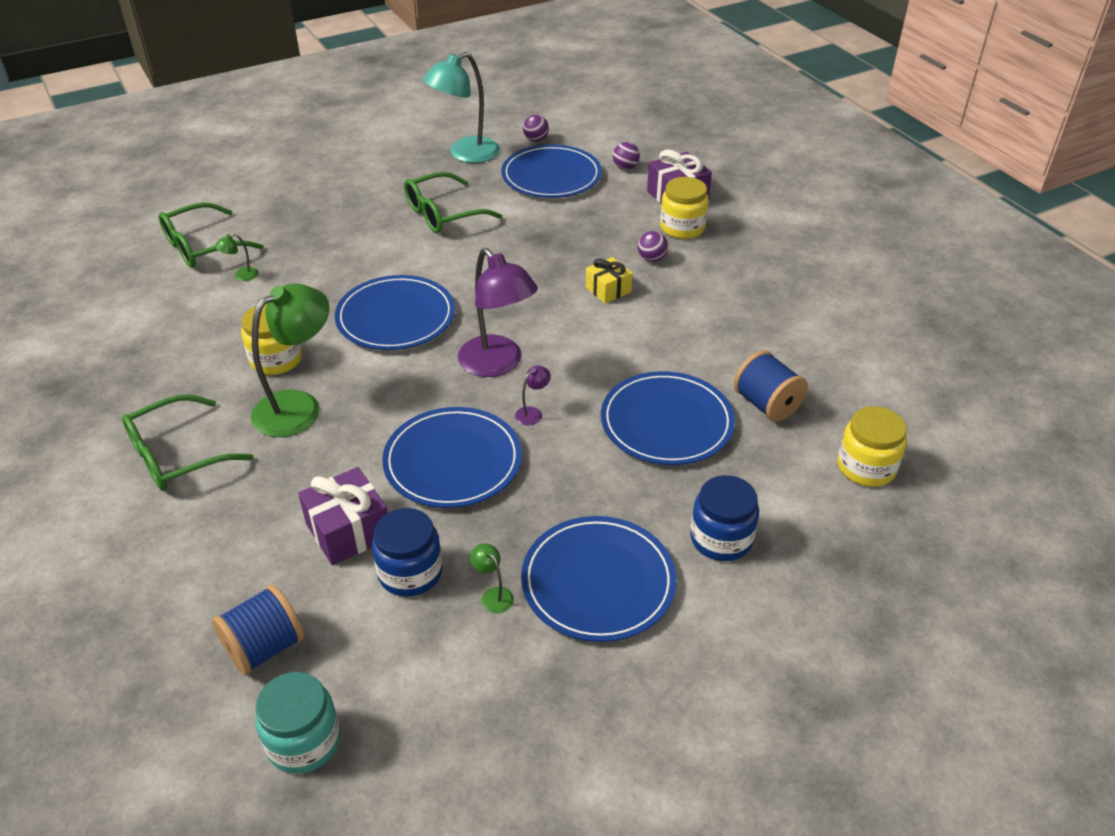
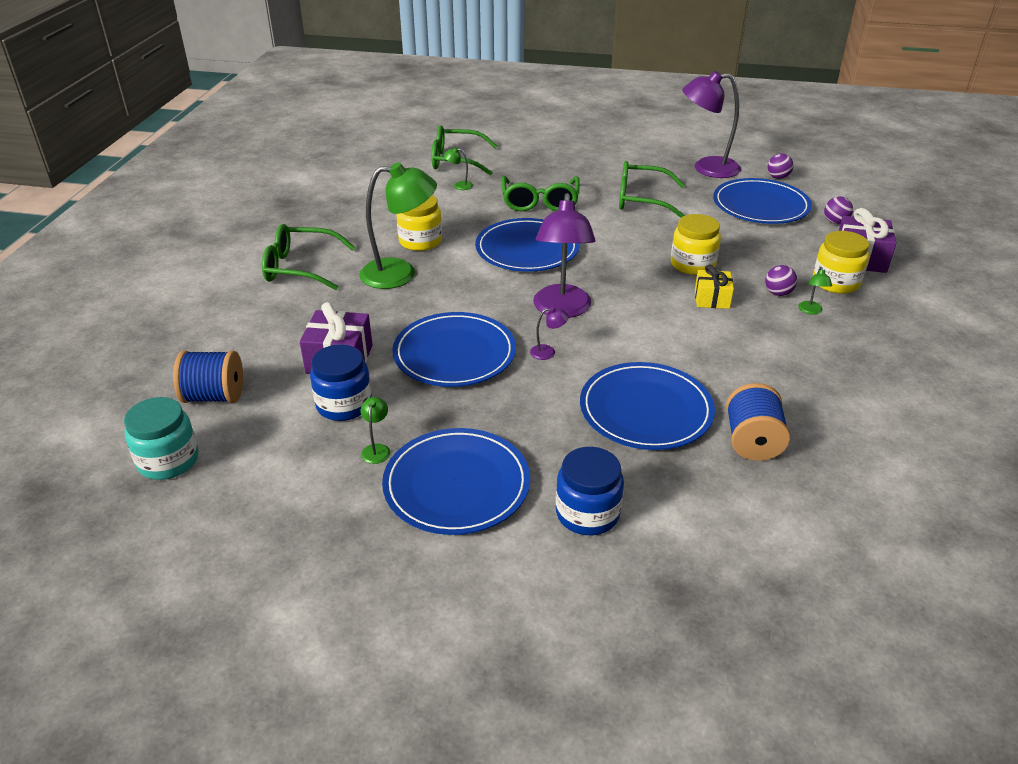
camera: 40 degrees right, 5 degrees down
turquoise lamp [423,52,500,163] -> purple lamp [682,71,741,178]
yellow jar [838,406,907,487] -> yellow jar moved to [671,214,721,275]
none -> green glasses [501,176,580,211]
none -> green lamp [798,267,832,315]

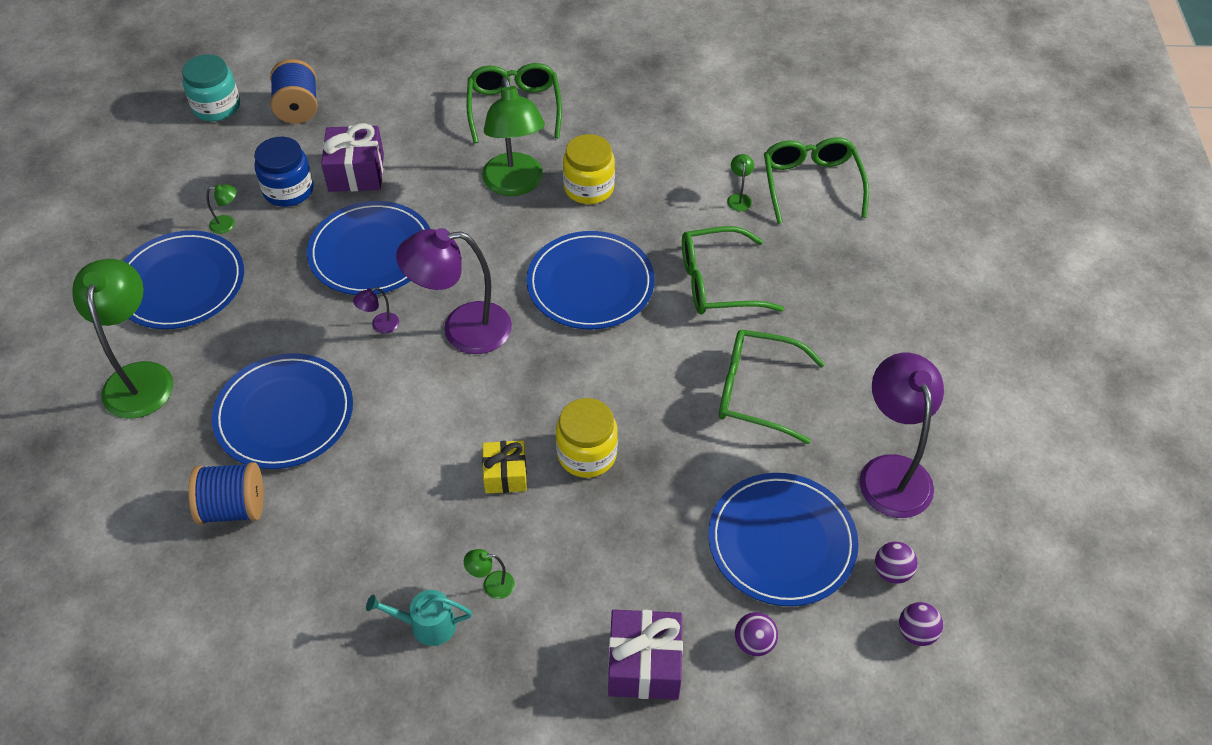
camera: 80 degrees right, 15 degrees up
purple lamp [530,307,569,360] -> purple lamp turned 75 degrees clockwise [353,287,399,333]
blue jar [556,447,624,535] -> green lamp [72,259,173,419]
green glasses [619,161,685,218] -> green glasses turned 75 degrees counterclockwise [719,330,825,444]
purple ball [765,265,797,296] -> purple ball moved to [899,602,943,646]
yellow jar [813,231,869,294] -> none
none -> turquoise watering can [366,590,472,646]

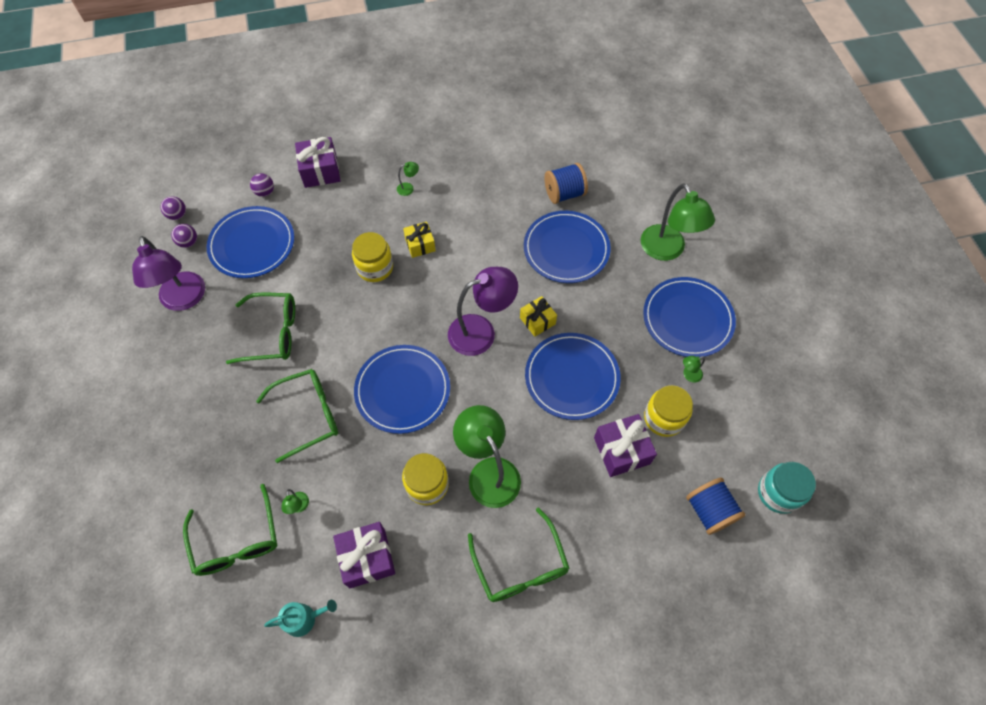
camera: 165 degrees right, 10 degrees up
blue jar [254,137,314,207] -> yellow jar [644,385,693,437]
purple lamp [353,287,399,333] -> yellow gift [520,296,557,337]
turquoise watering can [366,590,472,646] -> turquoise watering can moved to [264,600,337,637]
none -> purple gift [333,522,395,588]

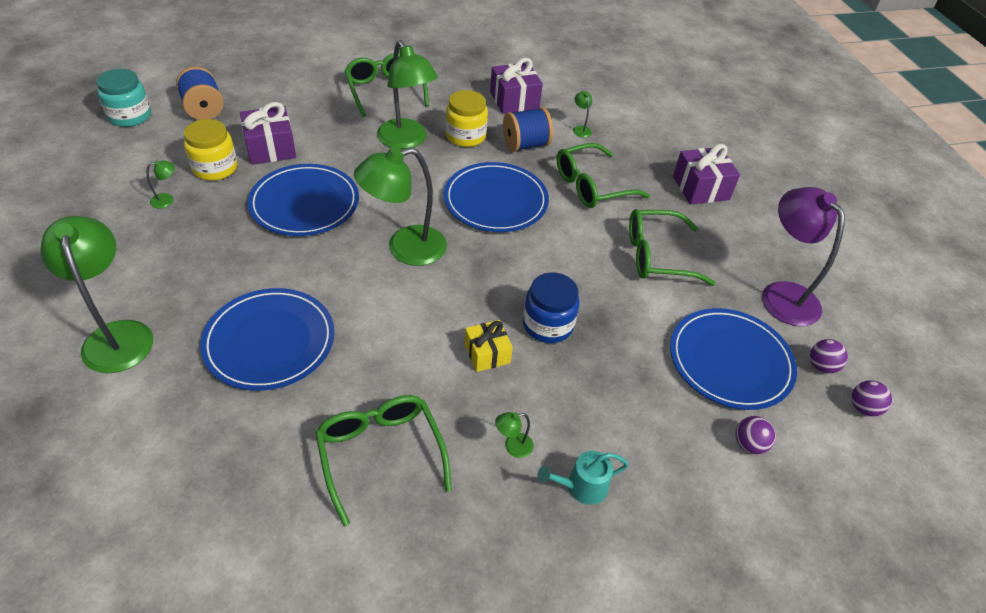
camera: 175 degrees right, 15 degrees down
green glasses [183,484,277,576] -> green glasses moved to [315,395,452,526]
turquoise watering can [264,600,337,637] -> turquoise watering can moved to [538,451,629,505]
purple gift [295,137,340,188] -> purple gift moved to [673,144,740,204]
yellow jar [352,232,393,282] -> blue jar [523,272,580,343]
purple lamp [448,267,518,356] -> green lamp [354,147,447,266]
yellow gift [520,296,557,337] -> none
blue spool [545,163,588,204] -> blue spool moved to [503,107,553,152]
blue plate [643,277,736,357] -> none

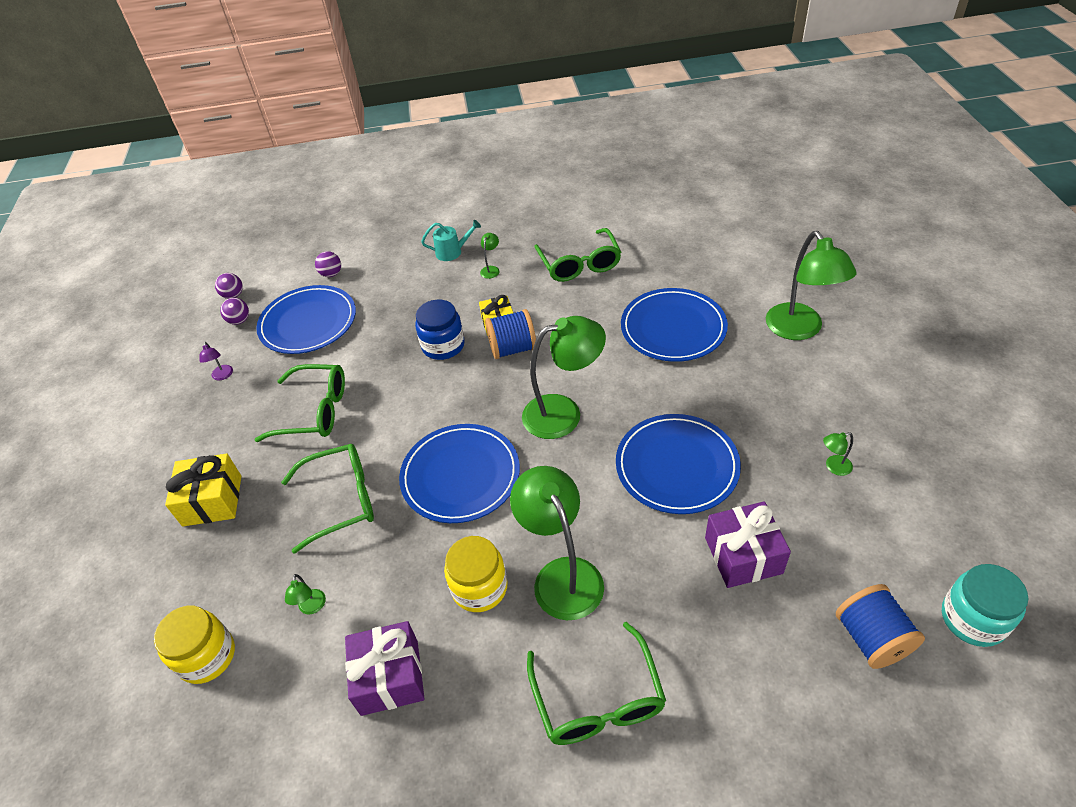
camera: 165 degrees left, 0 degrees up
yellow jar [184,119,237,181] -> yellow jar moved to [154,606,235,684]
green lamp [495,412,534,458] -> green lamp turned 60 degrees counterclockwise [480,233,499,279]
blue spool [503,107,553,152] -> blue spool moved to [485,309,536,359]
purple gift [673,144,740,204] -> yellow gift [165,454,241,526]
purple lamp [762,187,845,326] -> purple lamp [199,342,233,380], size x0.40

